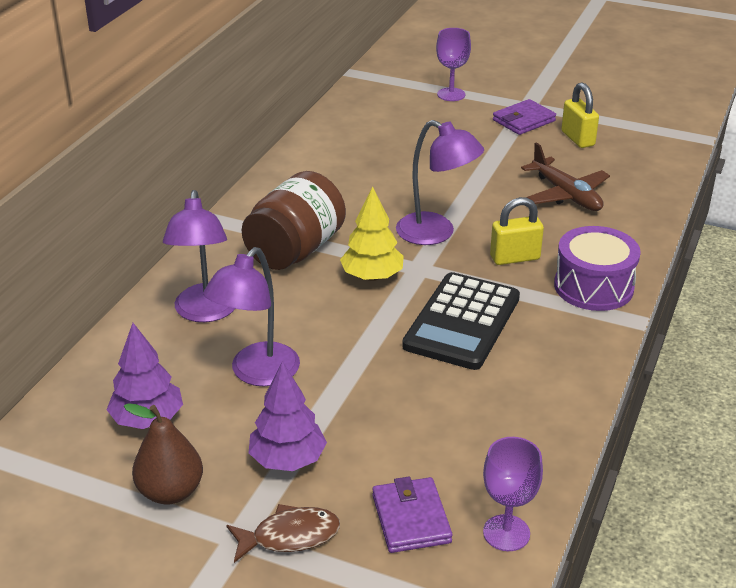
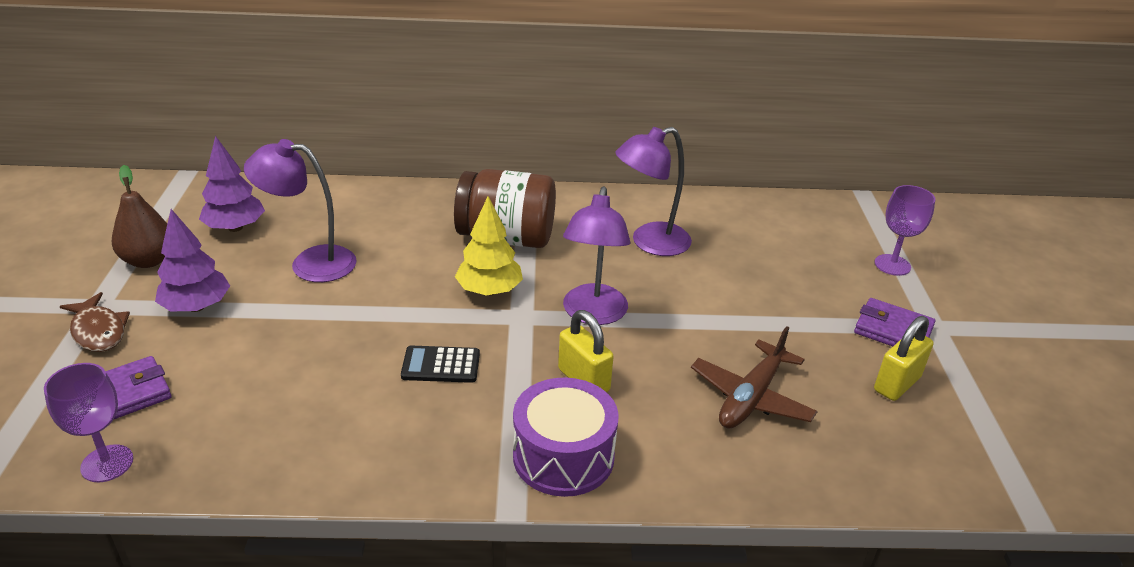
camera: 65 degrees right, 0 degrees up
purple lamp [163,190,235,322] -> purple lamp moved to [615,127,692,256]
black calculator [402,272,520,370] -> black calculator [401,346,480,383], size x0.52

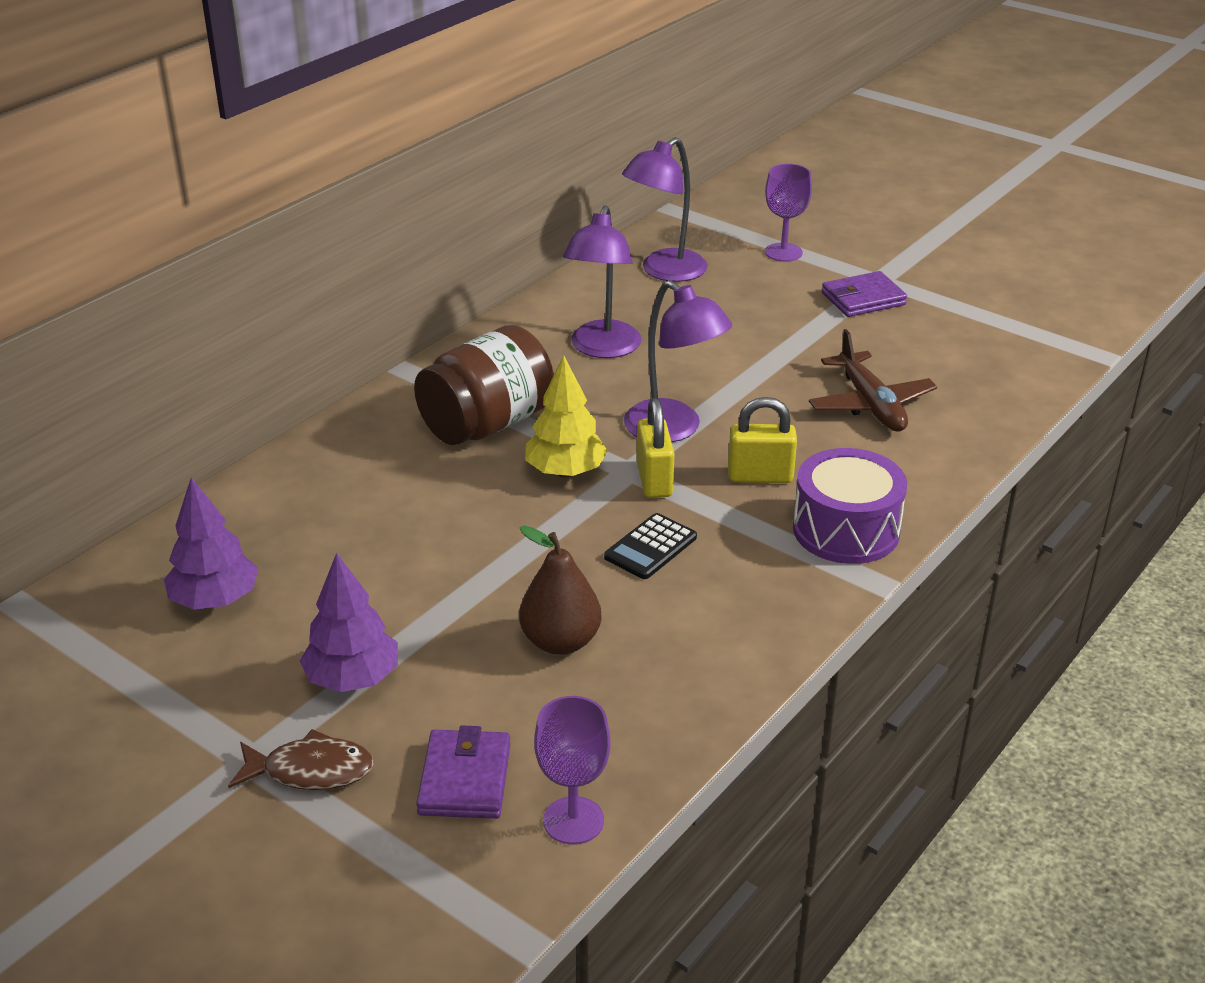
camera: 50 degrees left, 0 degrees up
brown pear [112,165,167,268] -> brown pear moved to [519,526,602,655]
purple lamp [244,139,357,282] -> purple lamp moved to [622,137,708,282]
yellow padlock [874,316,933,401] -> yellow padlock moved to [637,398,674,498]

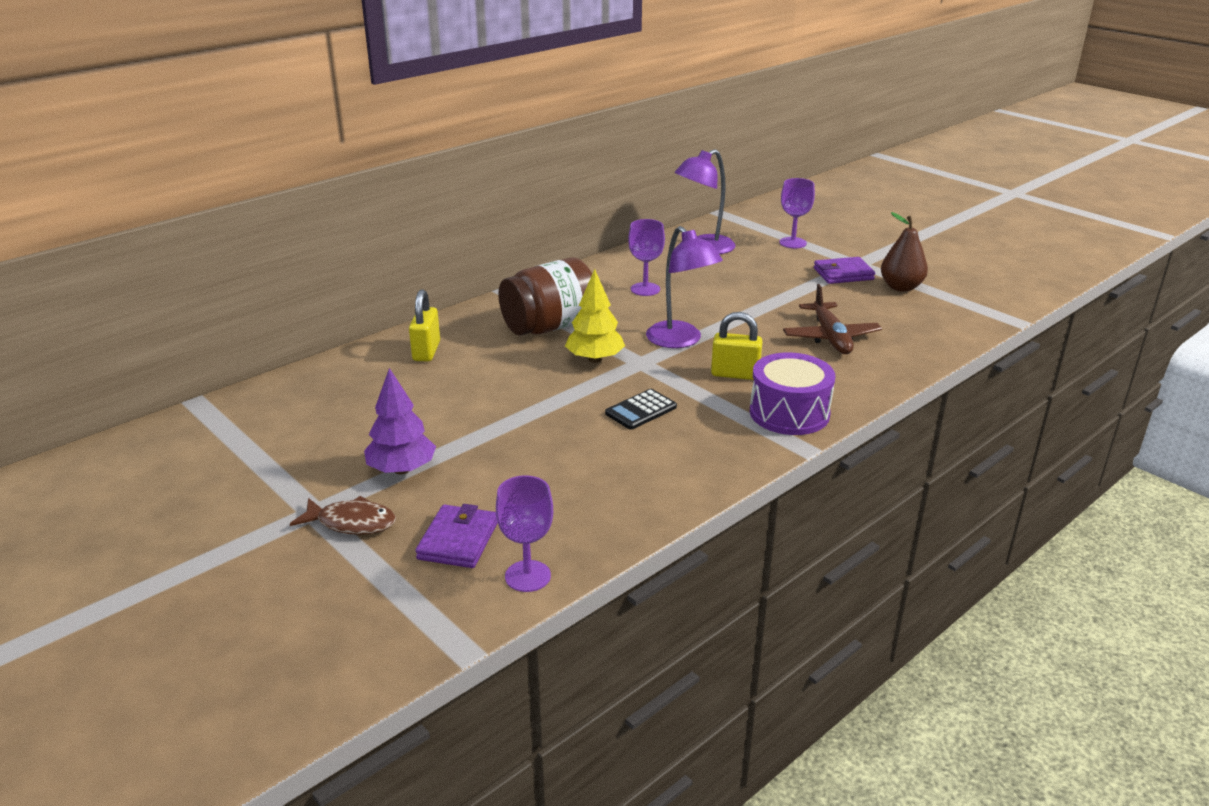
camera: 10 degrees right, 5 degrees down
purple tree [164,477,258,610] -> none
brown pear [519,526,602,655] -> brown pear moved to [881,212,928,292]
purple lamp [563,205,641,358] -> purple goblet [628,219,665,296]
yellow padlock [637,398,674,498] -> yellow padlock moved to [409,289,440,361]

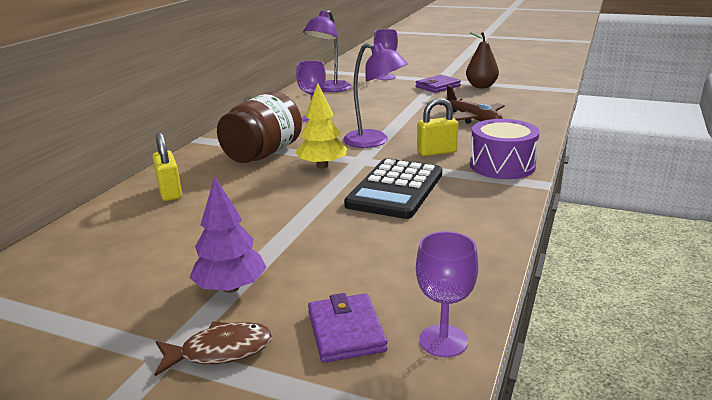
camera: 25 degrees left, 5 degrees down
black calculator [605,389,677,430] -> black calculator [344,158,442,219], size x1.94

